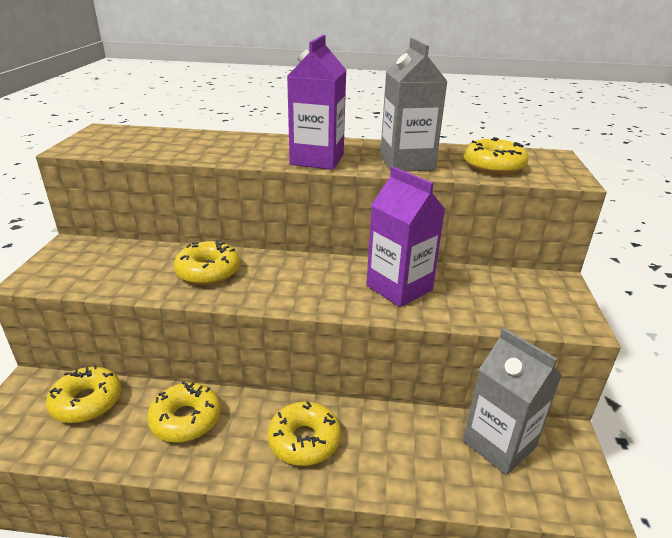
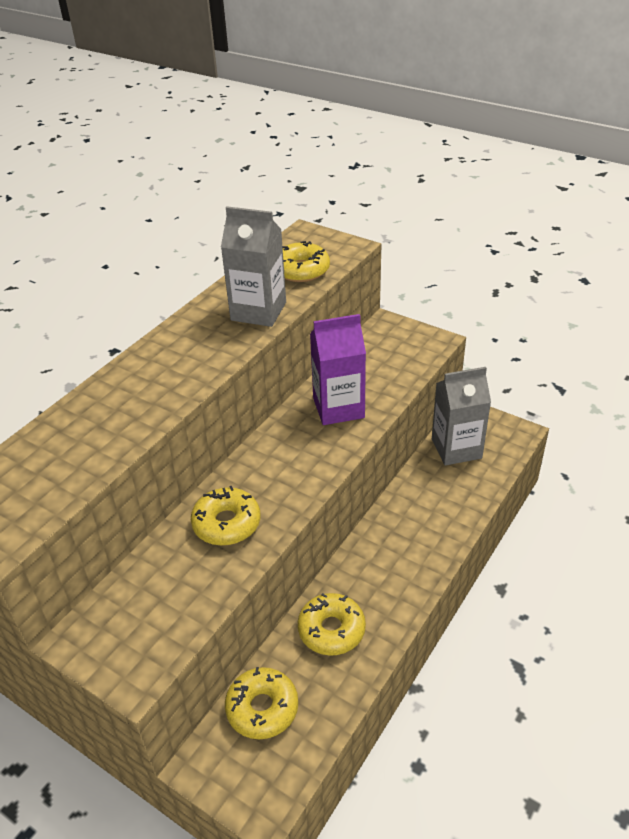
camera: 60 degrees left, 10 degrees up
yellow donut [267,401,341,466] -> none
purple carton [287,35,346,170] -> none

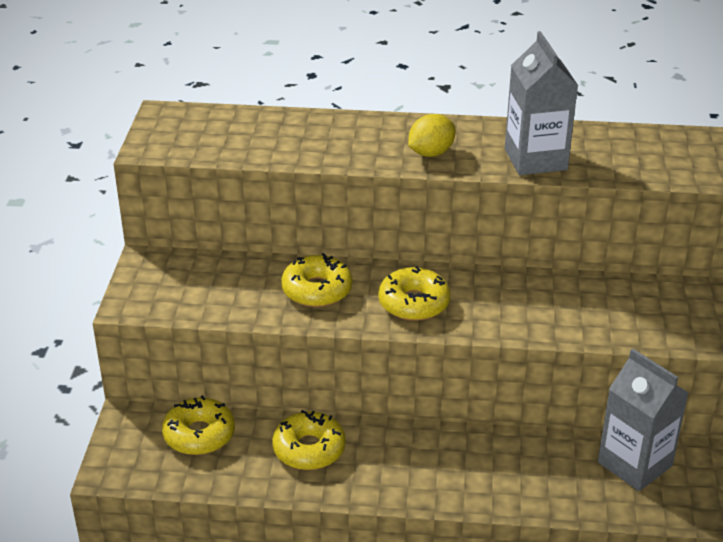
camera: 60 degrees right, 5 degrees down
yellow donut [282,241,330,282] -> yellow donut moved to [378,266,451,321]
purple carton [310,314,366,425] -> none
none -> yellow lemon [408,114,455,157]

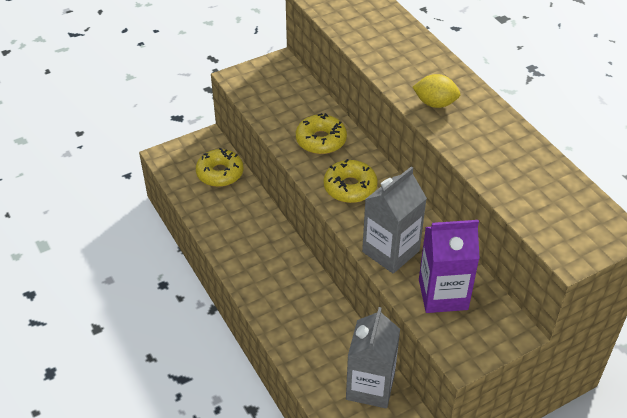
camera: 55 degrees right, 10 degrees up
yellow donut [272,410,346,470] -> none
grey carton [505,31,578,175] -> grey carton moved to [362,167,427,274]
none -> purple carton [419,220,480,313]

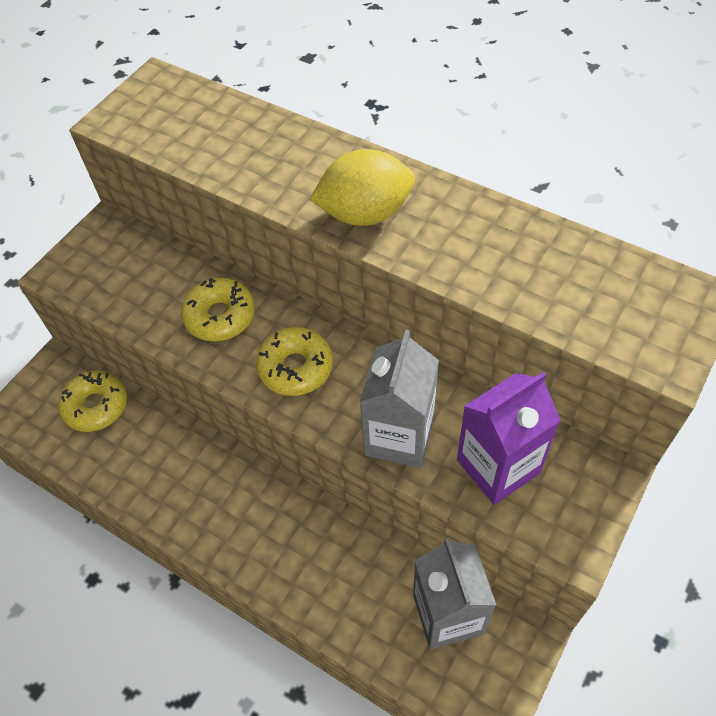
camera: 25 degrees left, 10 degrees up
yellow lemon [413,74,460,108] -> yellow lemon [309,149,415,226], size x1.52

